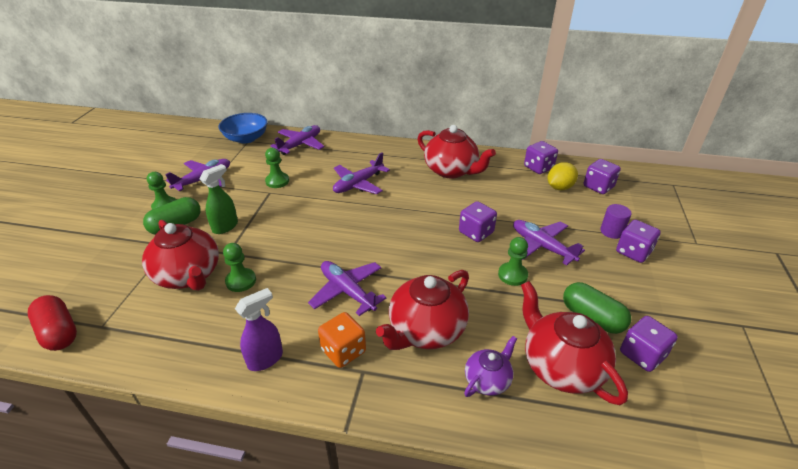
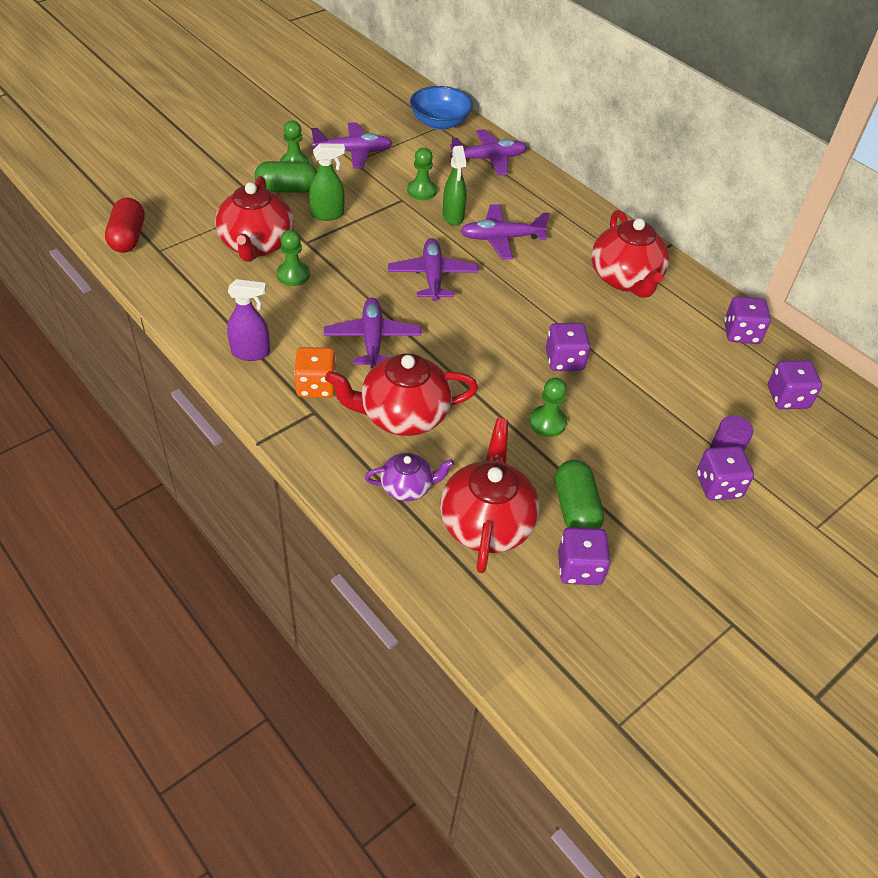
camera: 35 degrees right, 10 degrees up
purple plane [513,220,585,265] -> purple plane moved to [388,238,479,301]
yellow lemon [548,162,578,190] -> none
none -> green spray bottle [443,146,467,226]

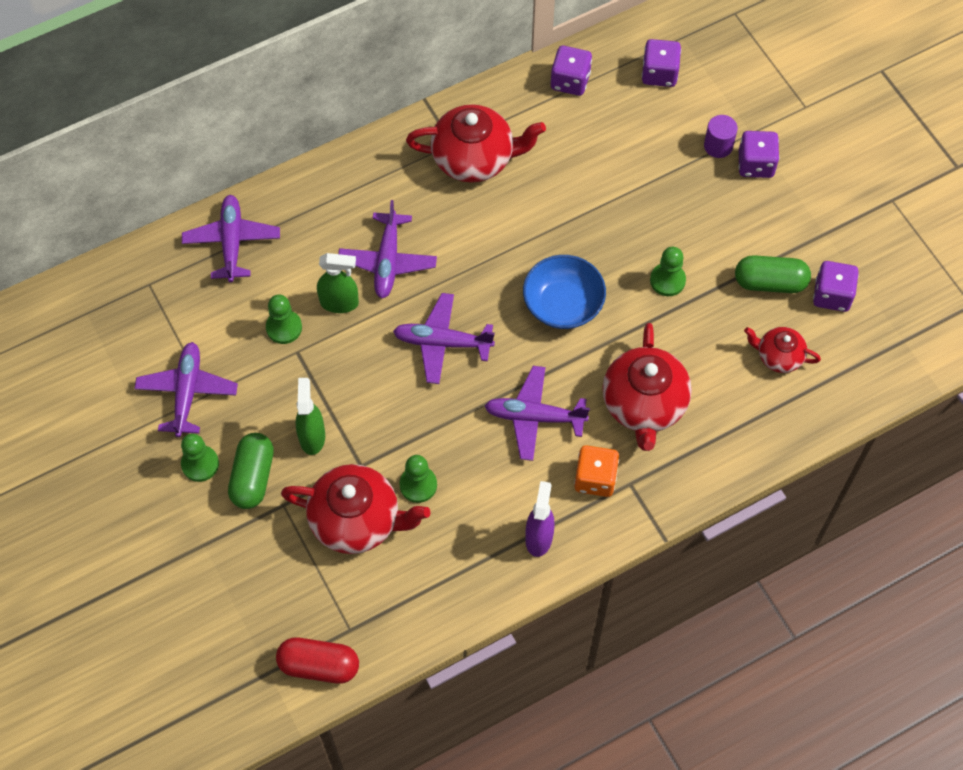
camera: 75 degrees left, 15 degrees up
purple teapot [365,453,454,501] -> none
blue bowl [410,86,473,130] -> blue bowl moved to [523,255,606,329]
red teapot [440,418,540,573] -> red teapot [744,327,821,373], size x0.55
purple dice [546,323,590,371] -> none

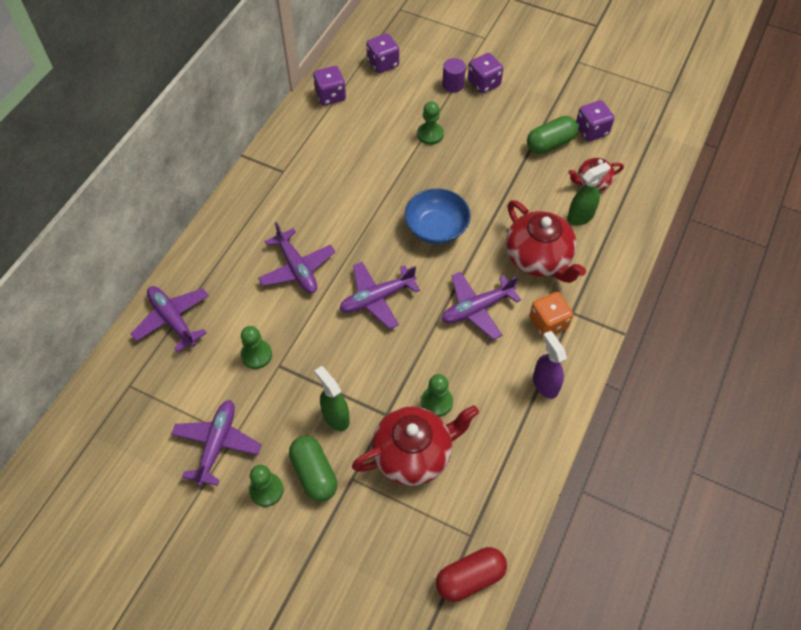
camera: 35 degrees left, 5 degrees down
purple plane [134,342,238,437] -> purple plane turned 45 degrees clockwise [171,400,261,486]
green spray bottle [317,253,359,313] -> green spray bottle moved to [567,162,611,225]
red teapot [406,104,546,183] -> none
green pawn [650,247,686,296] -> green pawn moved to [417,101,444,145]

